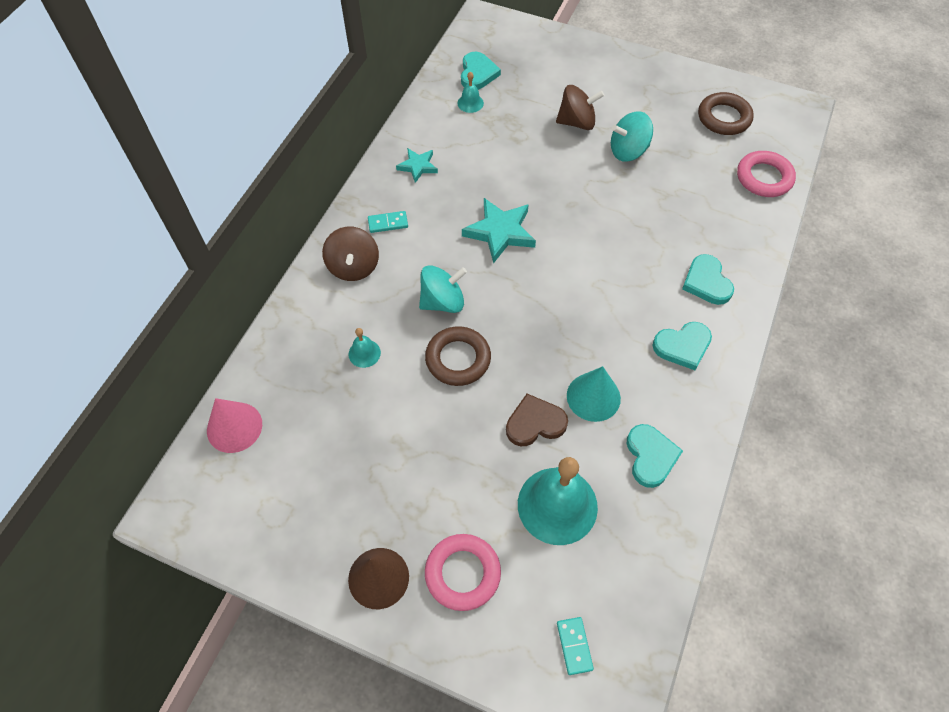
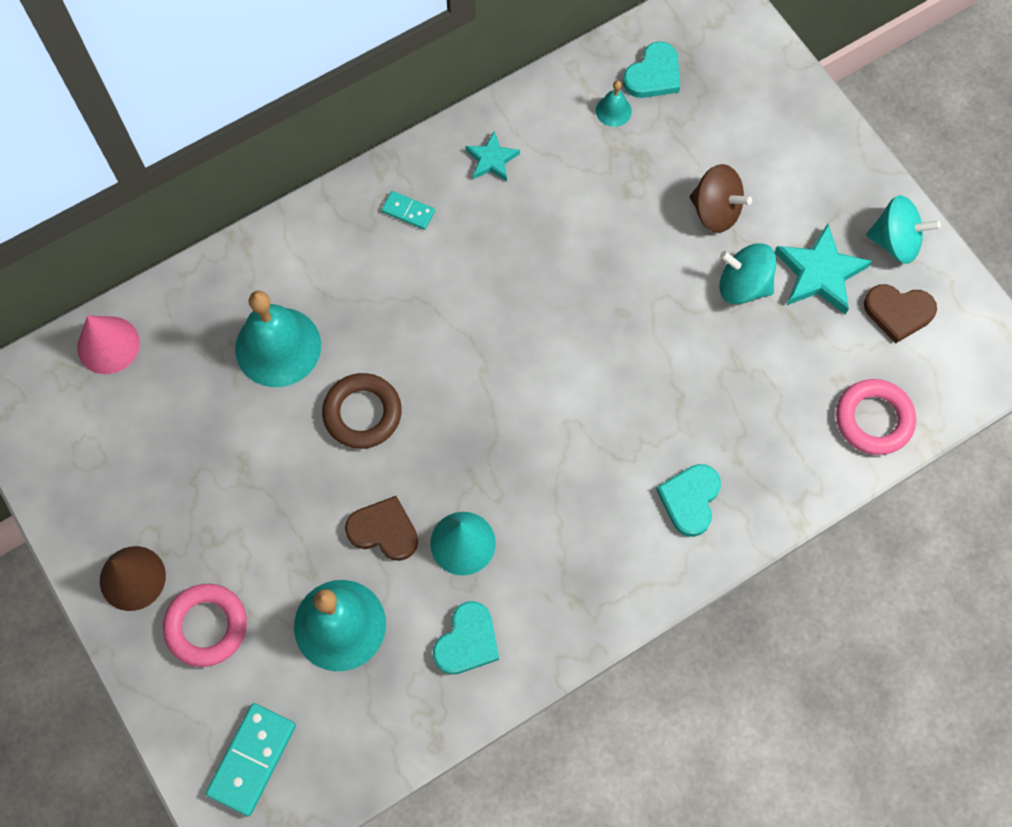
camera: 35 degrees right, 10 degrees up
brown spinning top [322,227,379,281] -> none
turquoise bell [348,328,381,368] -> turquoise bell [235,291,321,387], size x2.24
turquoise spinning top [419,265,467,313] -> turquoise spinning top moved to [866,195,941,264]
turquoise star [462,198,536,264] -> turquoise star moved to [774,224,872,315]
turquoise domino [557,617,594,675] -> turquoise domino [206,703,296,816], size x1.79
turquoise heart [653,322,712,370] -> none
brown ring [698,92,754,135] -> brown heart [864,284,937,344]

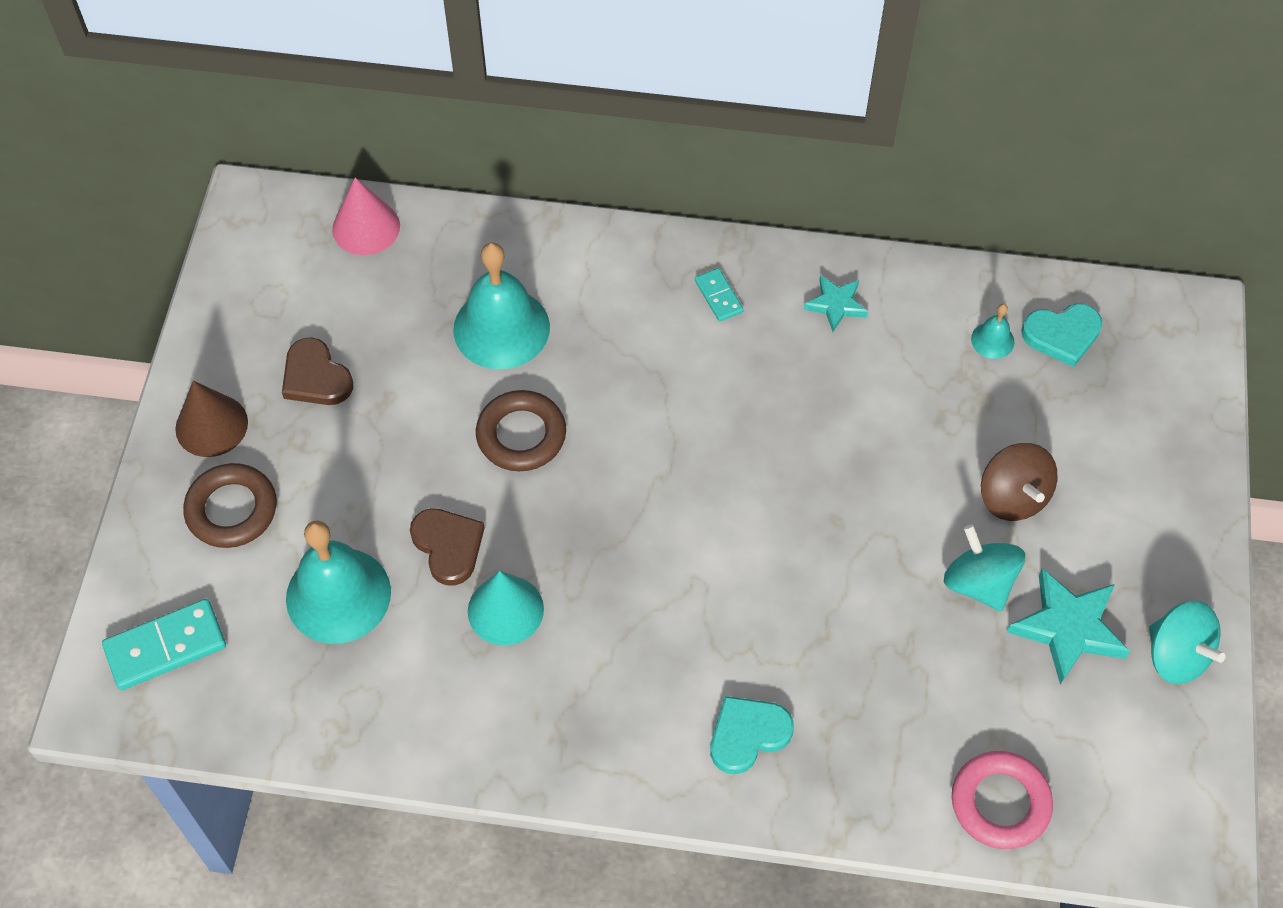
camera: 40 degrees right, 10 degrees down
pink ring [163,584,247,667] -> brown ring [183,463,277,548]
turquoise heart [433,601,499,675] -> none
brown heart [864,284,937,344] -> brown heart moved to [282,337,353,405]

